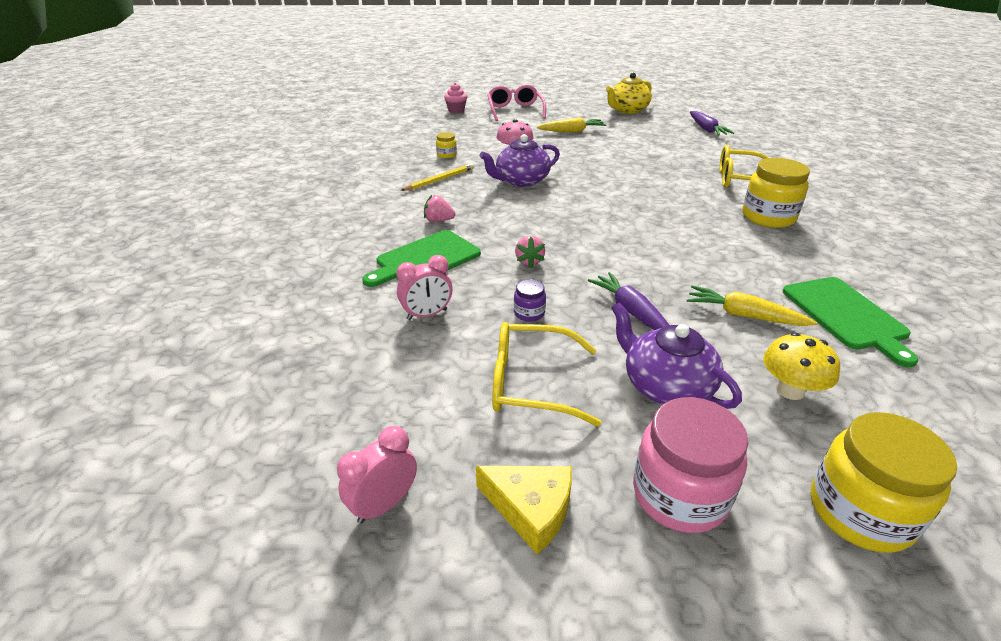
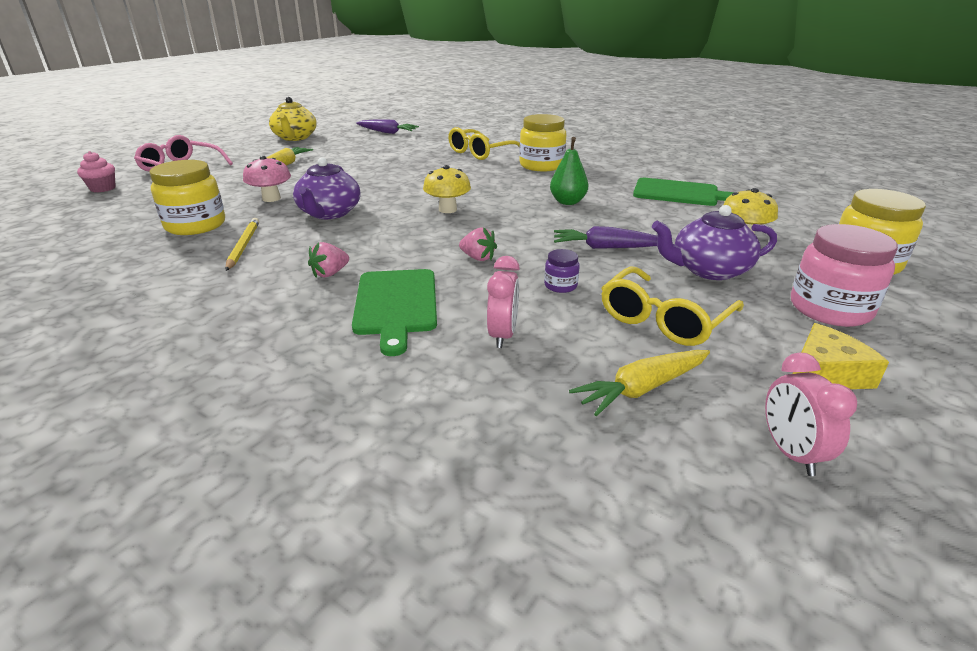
camera: 55 degrees left, 5 degrees down
yellow jar [436,132,457,158] -> yellow jar [150,160,225,235], size x2.14
yellow carrot [687,285,817,326] -> yellow carrot moved to [569,350,710,416]
none -> yellow mushroom [423,165,471,213]
none -> green pear [550,137,588,205]

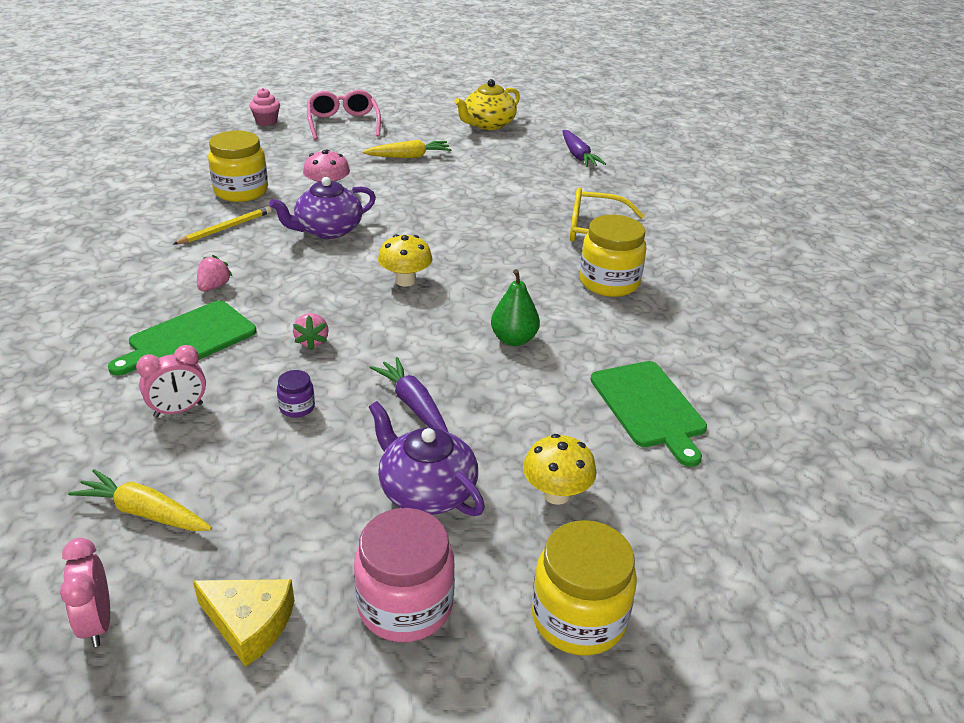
camera: 50 degrees right, 5 degrees up
pink strawberry [308,242,349,278] -> pink strawberry turned 105 degrees clockwise [197,255,232,291]
yellow glasses [602,266,744,346] -> none
pink clock [765,352,857,476] -> pink clock turned 60 degrees counterclockwise [60,538,110,647]

